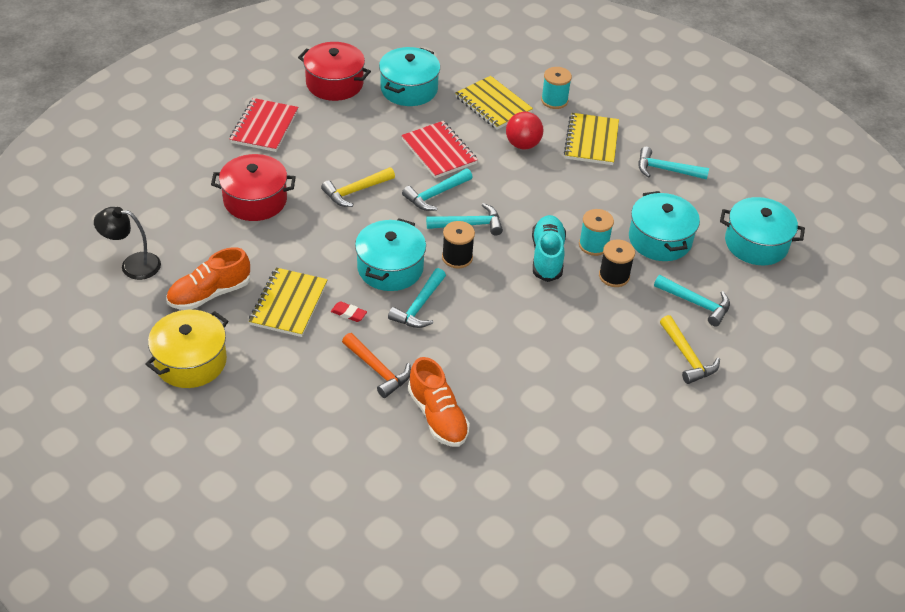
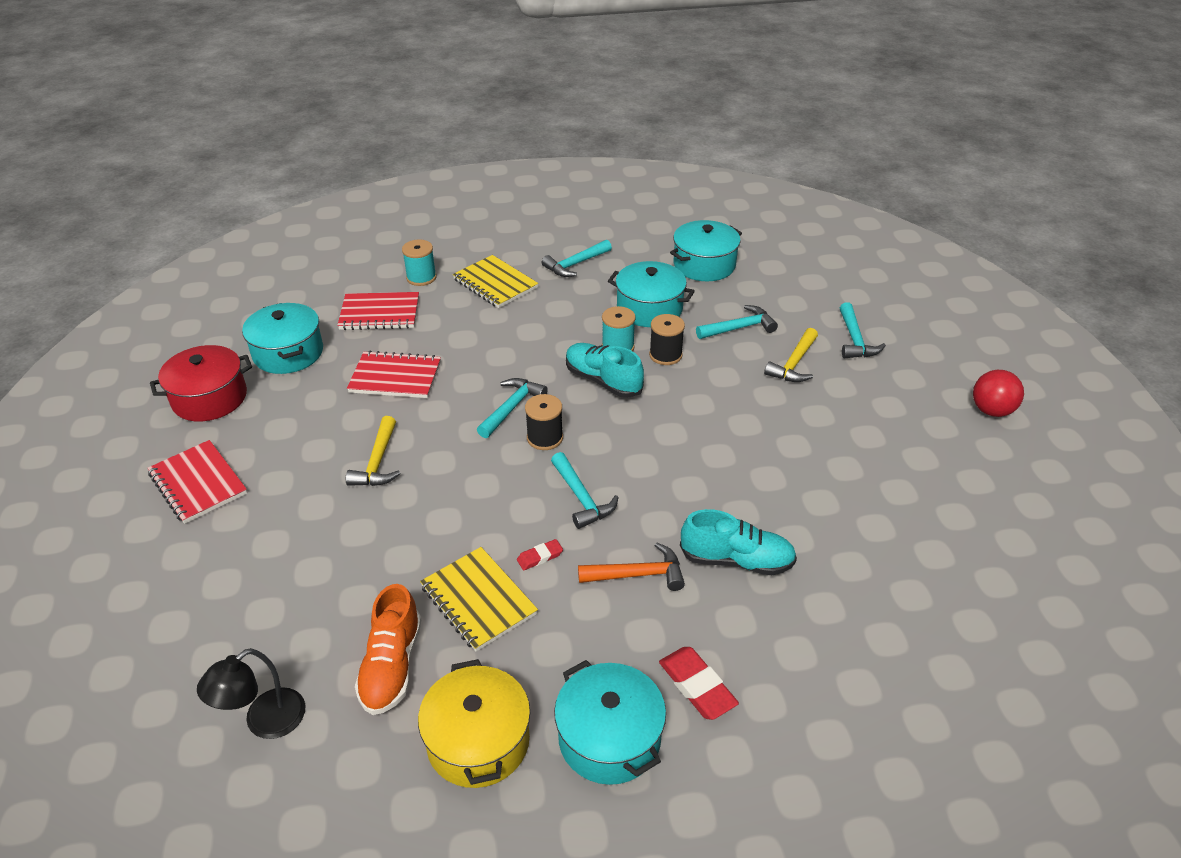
camera: 50 degrees left, 5 degrees down
red pot [211,154,296,221] -> none
turquoise pot [355,218,426,291] -> turquoise pot moved to [554,660,666,785]
turquoise hammer [402,169,472,211] -> turquoise hammer moved to [840,302,886,358]
orange shoe [408,357,470,447] -> turquoise shoe [680,509,797,575]
yellow notebook [455,76,533,130] -> red notebook [337,292,419,330]
red ball [506,112,543,149] -> red ball moved to [973,370,1024,417]
yellow hammer [660,315,720,384] -> yellow hammer turned 105 degrees clockwise [764,328,818,382]
none -> red eraser [659,647,739,720]

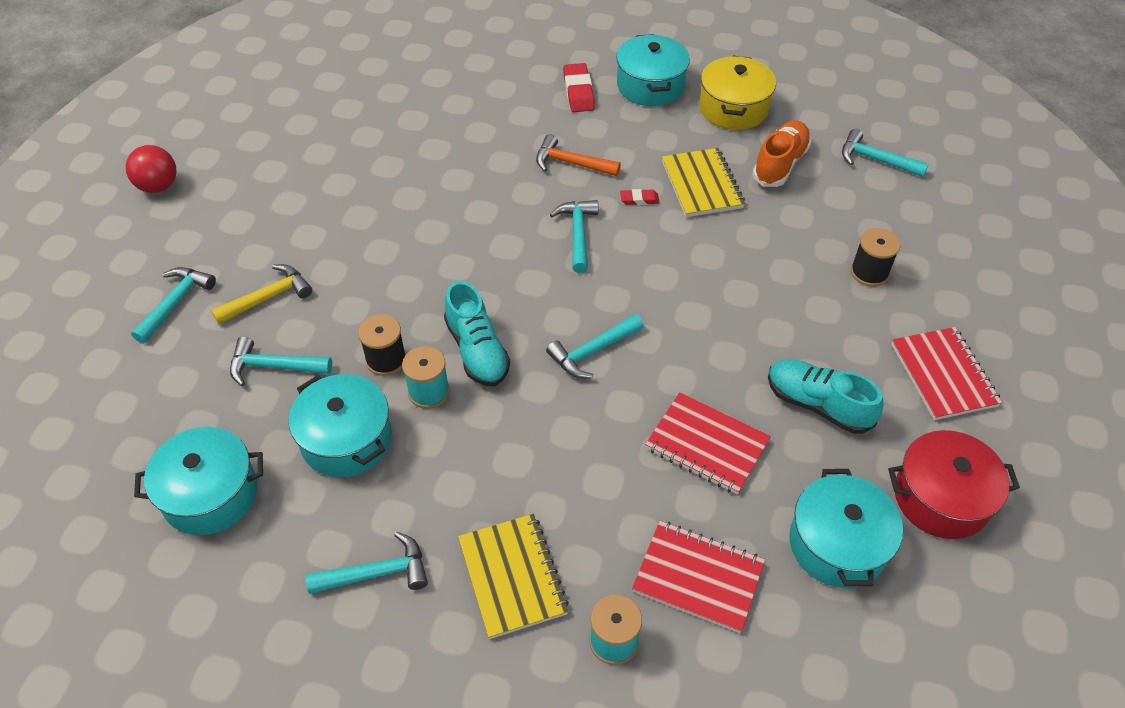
camera: 155 degrees left, 10 degrees up
black lamp [197,648,306,739] -> turquoise hammer [842,129,929,177]
yellow hammer [346,416,401,486] -> none
black spool [525,394,563,450] -> black spool moved to [851,228,901,287]
turquoise shoe [680,509,797,575] -> turquoise shoe moved to [768,359,884,434]

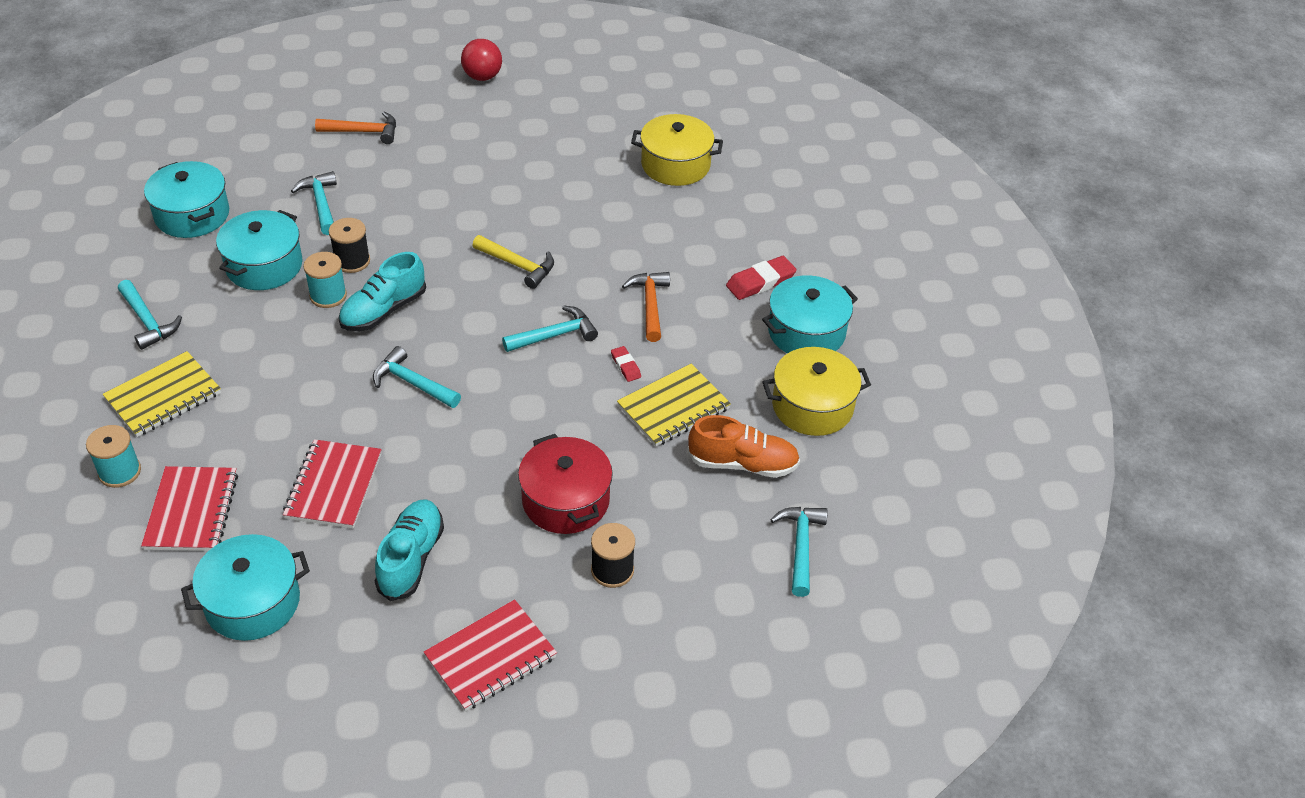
camera: 65 degrees right, 5 degrees down
turquoise hammer [131,267,216,344] -> orange hammer [315,112,396,144]
yellow hammer [211,264,312,324] -> yellow hammer moved to [472,235,554,289]
red pot [888,430,1020,539] -> red pot moved to [518,434,613,534]
none -> yellow pot [631,114,723,186]

